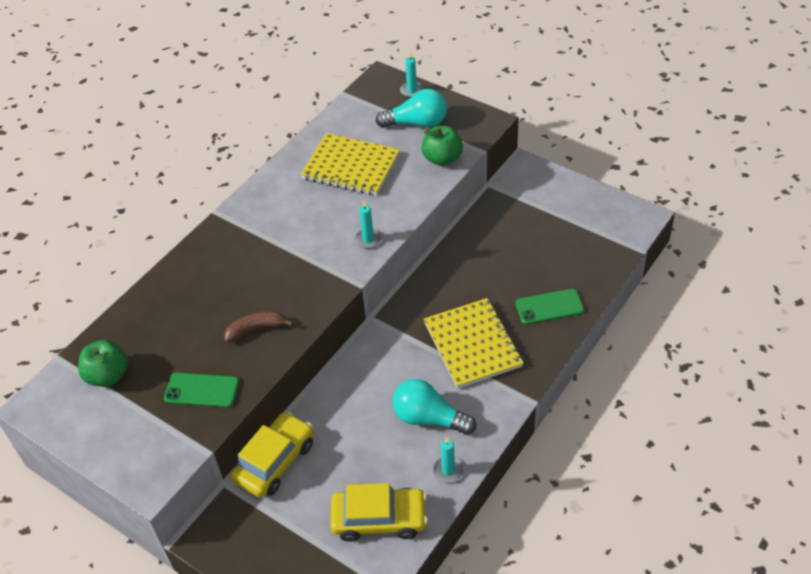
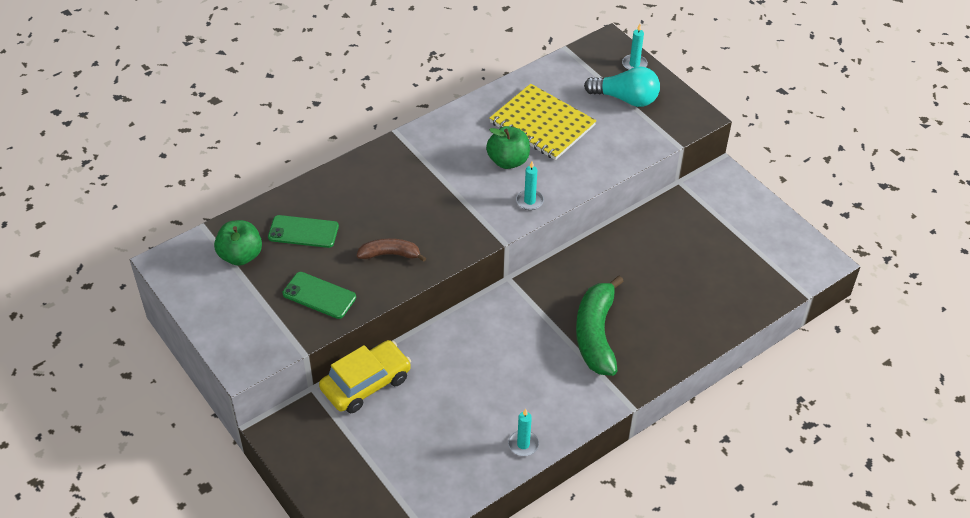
camera: 15 degrees right, 0 degrees up
yellow car [330,483,428,542] -> none
turquoise light bulb [393,379,476,435] -> none
green apple [421,126,463,166] -> green apple moved to [486,126,530,169]
yellow notebook [424,298,524,389] -> green banana [576,276,624,376]
green phone [515,289,584,325] -> green phone moved to [268,215,339,248]

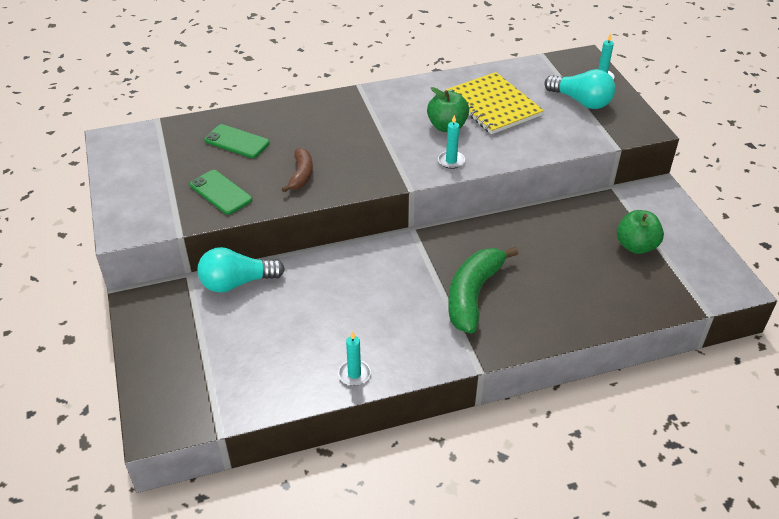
camera: 20 degrees right, 5 degrees down
green apple [214,220,262,266] -> green apple moved to [617,210,664,254]
yellow car [319,340,411,413] -> turquoise light bulb [197,247,285,292]
brown banana [357,238,426,262] -> brown banana turned 75 degrees clockwise [282,148,313,192]

